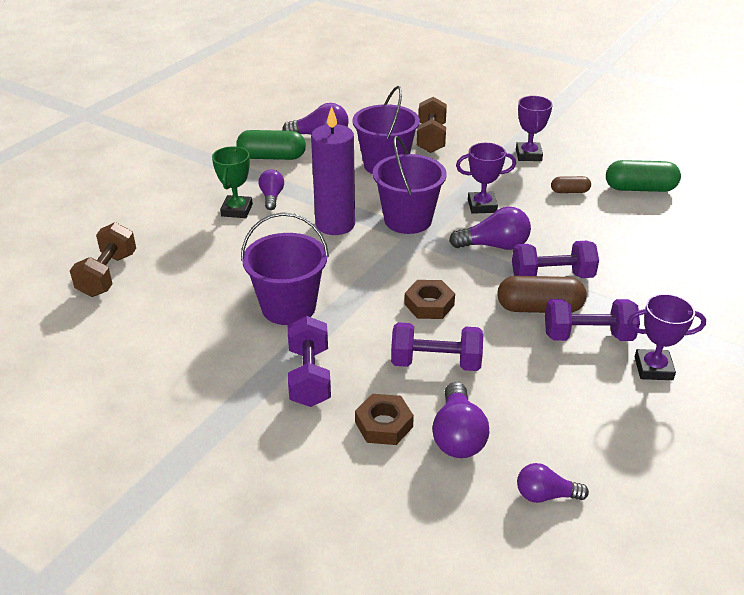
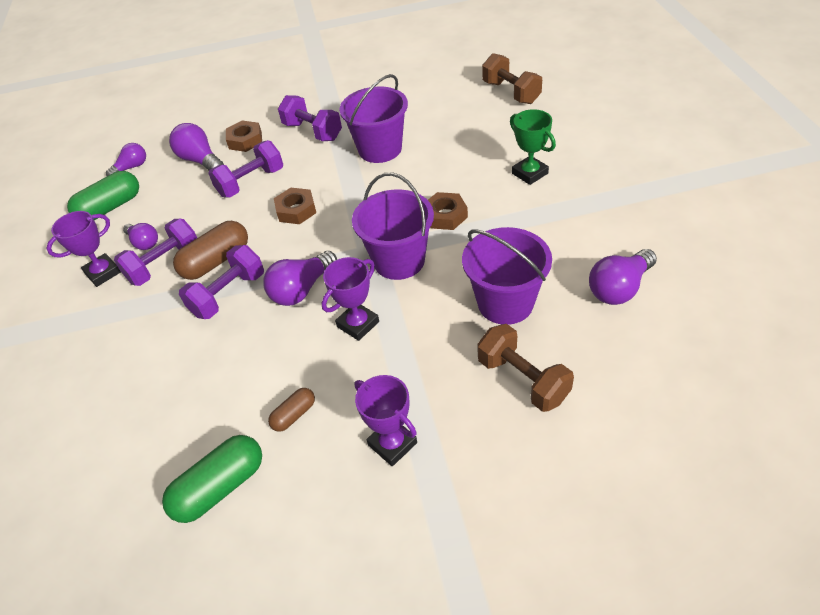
camera: 140 degrees right, 10 degrees up
green capsule [236,130,306,160] -> green capsule moved to [67,171,139,220]
purple light bulb [259,170,284,210] -> purple light bulb moved to [123,223,158,250]
purple candle [311,106,355,235] -> brown nut [428,192,468,230]

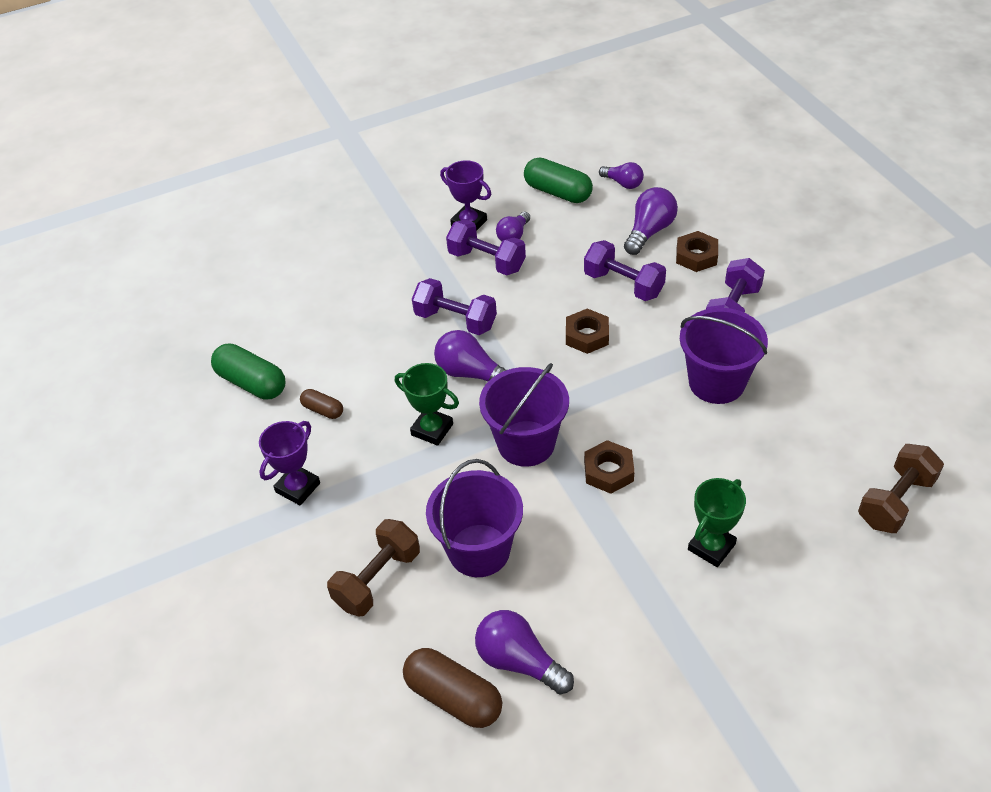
camera: 75 degrees right, 0 degrees up
brown capsule [173,221,248,280] -> brown capsule moved to [403,648,502,728]
purple trophy [322,257,379,341] -> green trophy [395,363,459,446]

